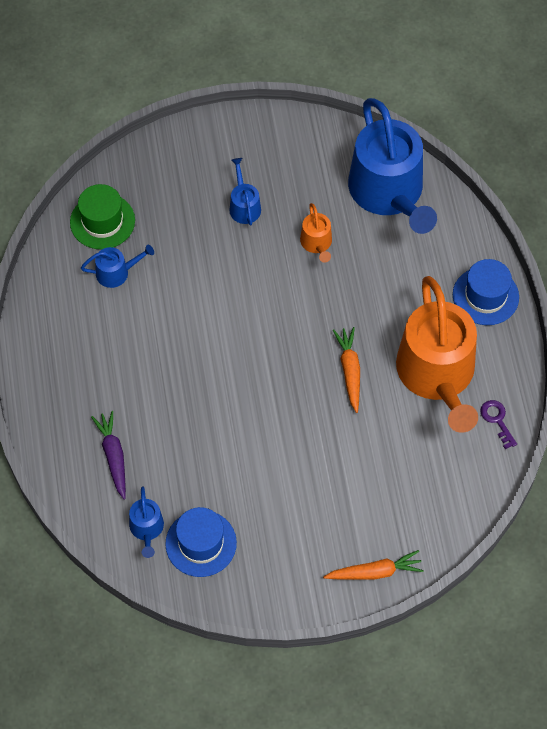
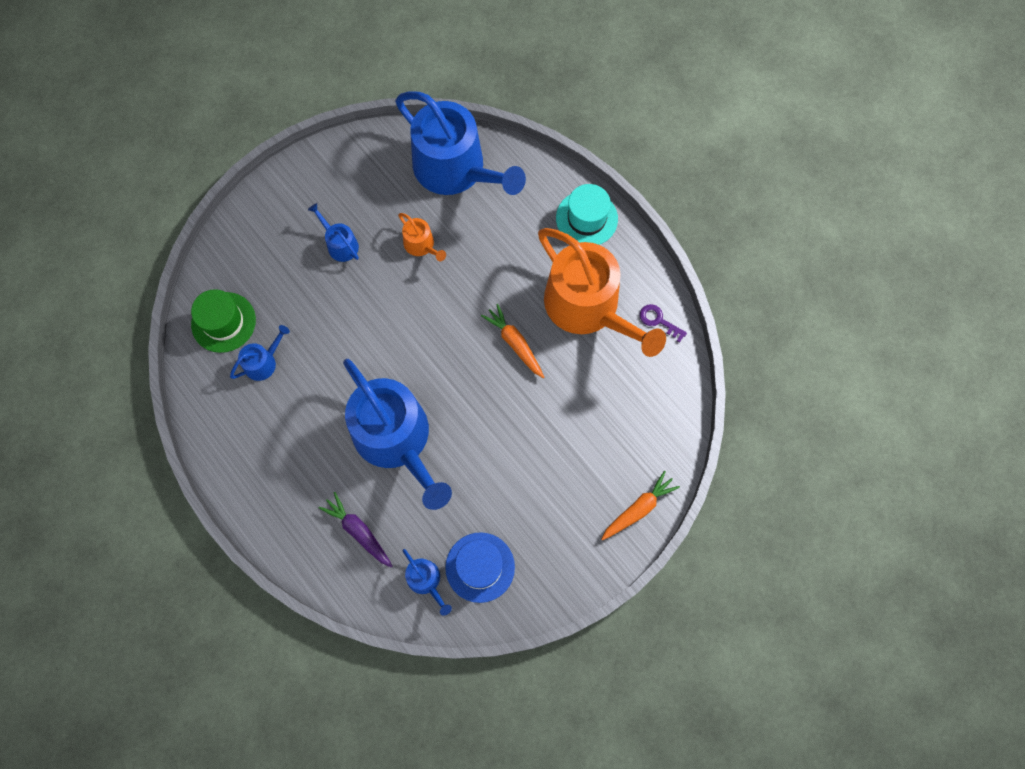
camera: 30 degrees left, 10 degrees up
blue hat [453,259,519,325] -> turquoise hat [556,184,618,245]
none -> blue watering can [343,359,452,510]

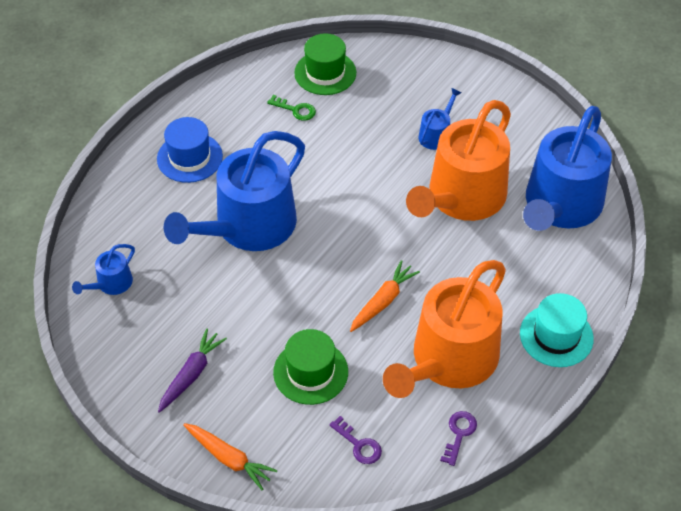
camera: 75 degrees right, 20 degrees down
blue watering can [230,325,290,381] -> green key [267,95,316,121]
purple carrot [319,492,393,568] -> purple carrot moved to [158,329,227,413]
orange watering can [398,213,446,261] -> orange watering can [406,100,511,221], size x2.38
blue hat [445,532,515,603] -> blue hat moved to [157,117,223,183]
none -> green hat [273,329,348,405]
none -> purple key [329,416,382,464]

